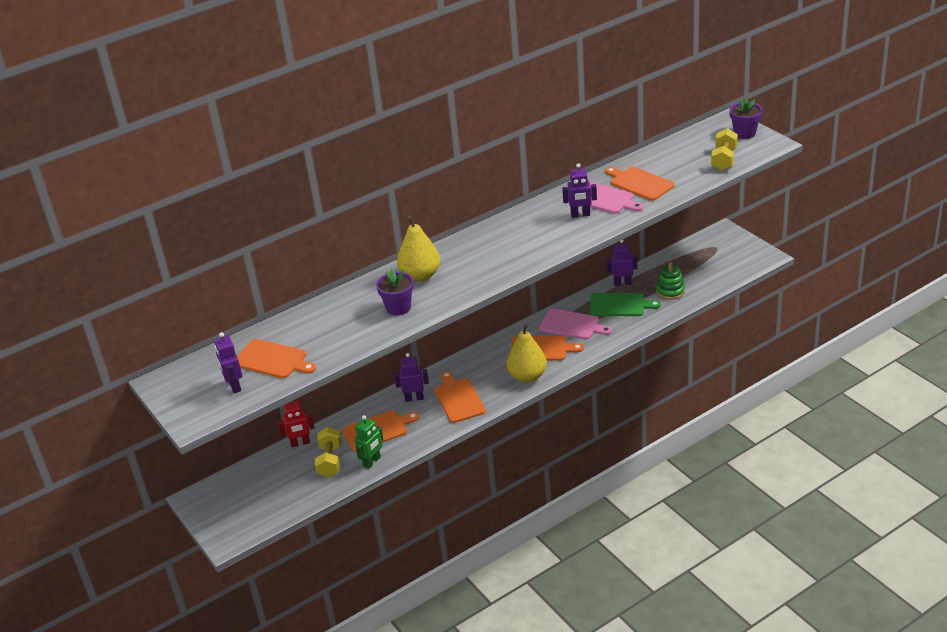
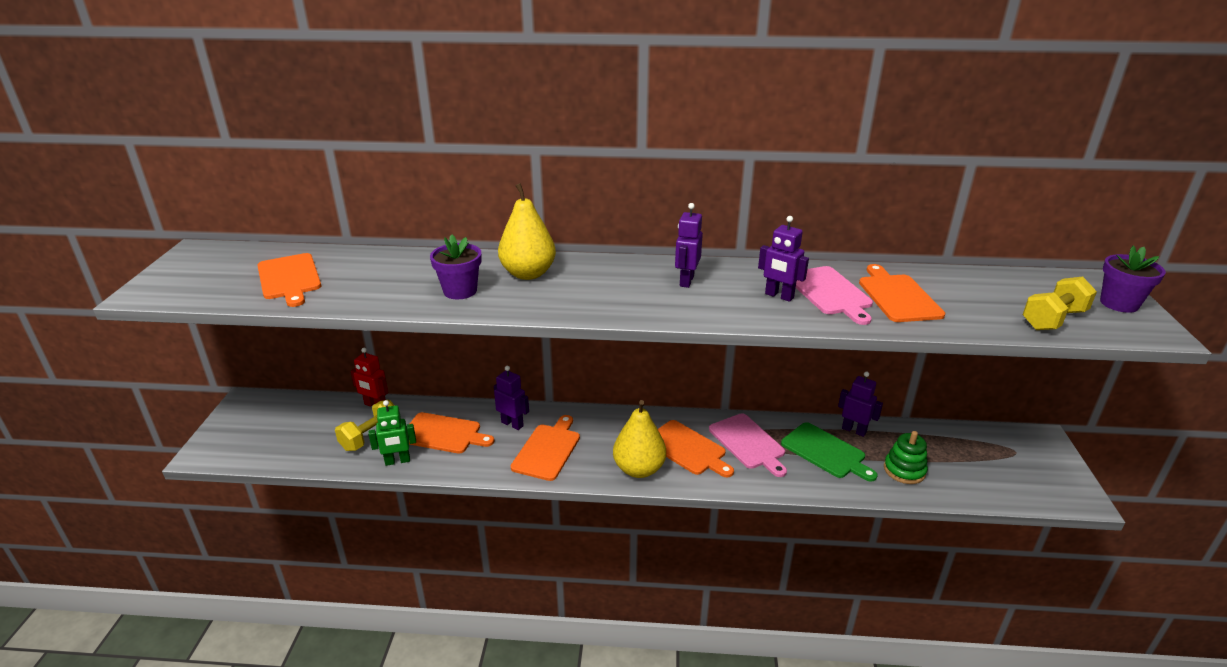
camera: 35 degrees right, 5 degrees down
purple robot [214,332,242,393] -> purple robot moved to [675,203,703,288]

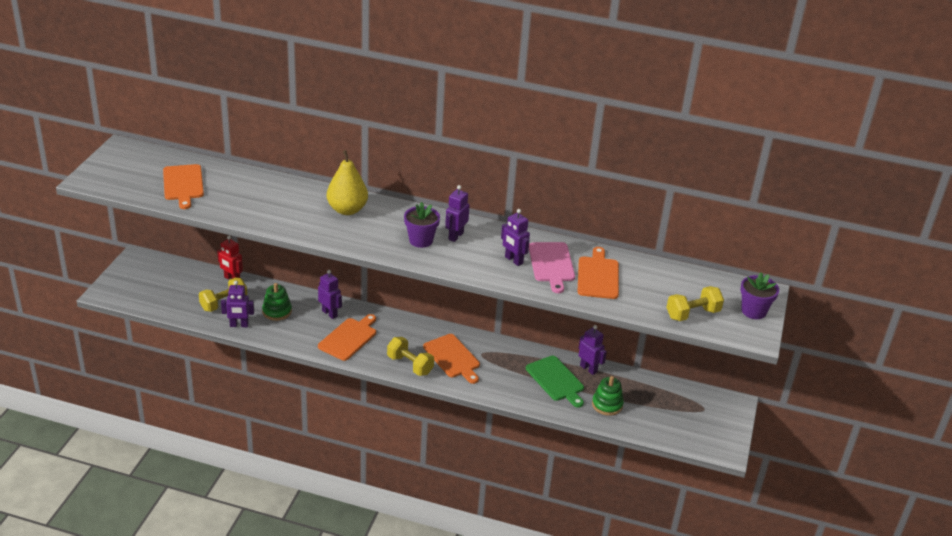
camera: 10 degrees right, 5 degrees up
green robot [368,400,416,466] -> purple robot [221,281,254,327]
orange cutting board [409,412,494,454] -> green stacking toy [262,283,292,321]
purple flower pot [430,234,482,299] -> purple flower pot moved to [404,202,440,248]
yellow pear [613,400,666,478] -> yellow dumbbell [387,337,434,376]
pink cutting board [709,413,787,477] -> none

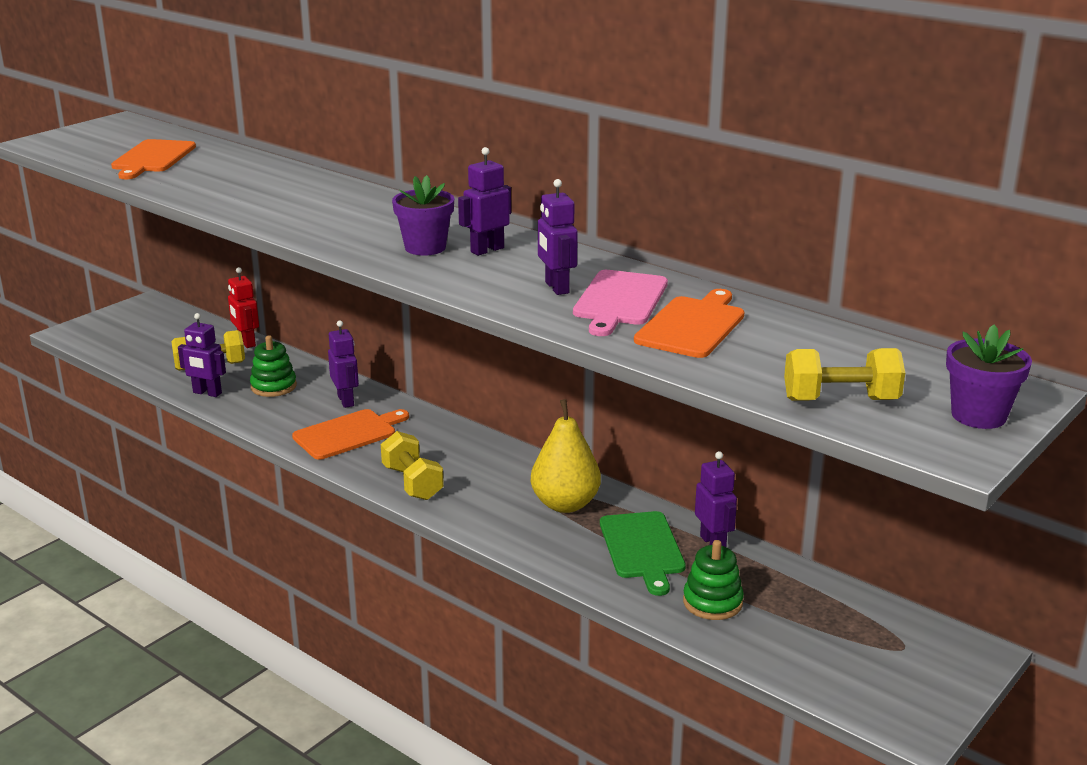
camera: 25 degrees right, 10 degrees down
yellow pear [327,150,368,215] -> yellow pear moved to [531,399,601,513]
orange cutting board [423,334,480,384] -> none

